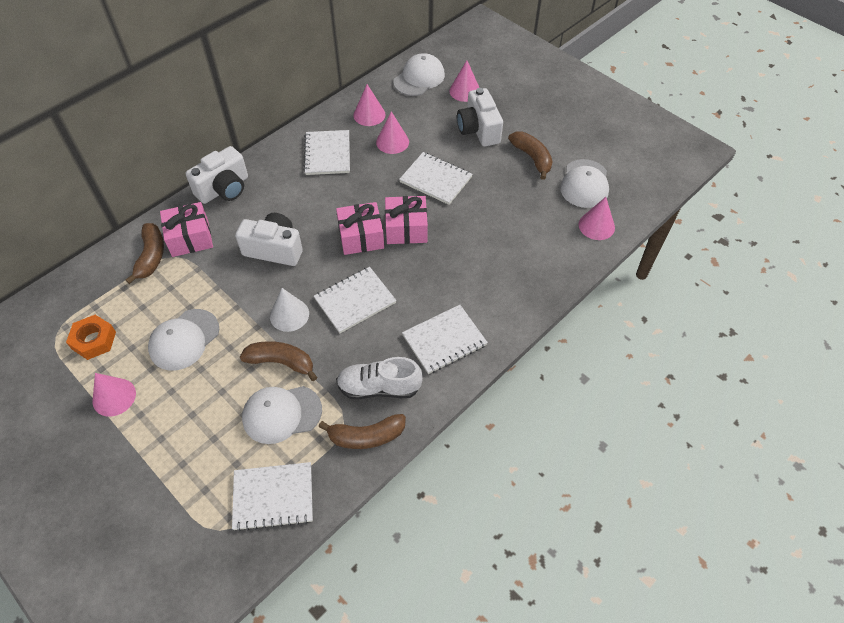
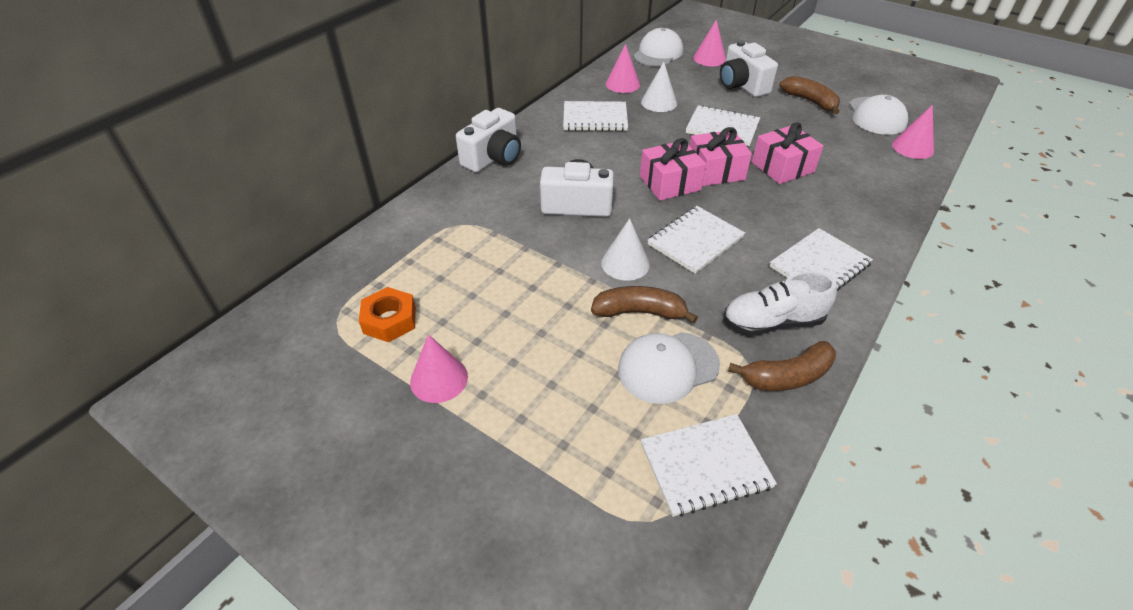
camera: 10 degrees left, 10 degrees down
brown banana [125,223,164,284] -> none
white cap [148,309,219,371] -> none
pink gift [160,202,213,257] -> pink gift moved to [752,122,823,184]
white notebook [304,130,350,175] -> white notebook turned 75 degrees counterclockwise [563,101,628,131]
pink cone [376,111,409,154] -> white cone [641,62,677,112]

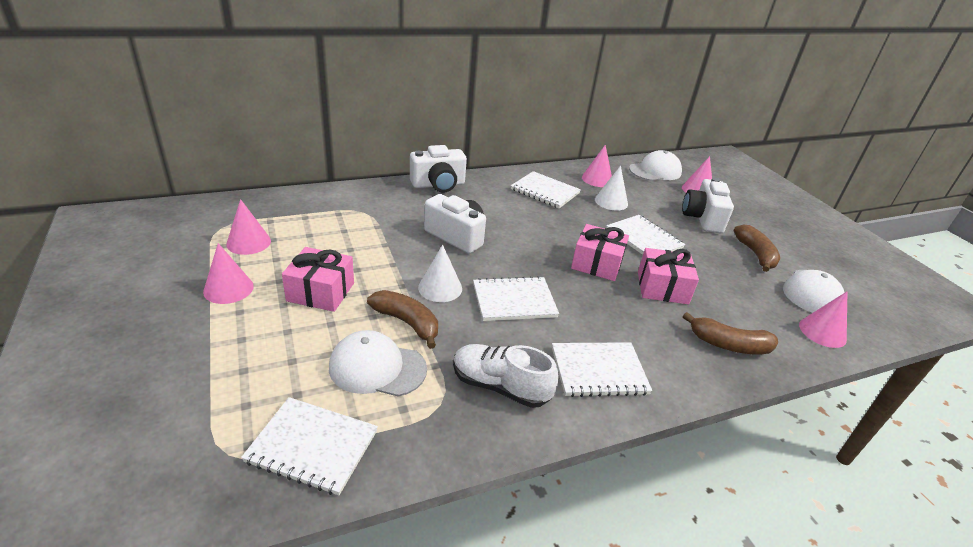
camera: 30 degrees right, 10 degrees down
orange nut [359,287,416,342] -> pink cone [226,199,271,255]
pink gift [640,138,706,201] -> pink gift moved to [282,247,354,312]
brown banana [728,341,836,391] -> brown banana moved to [683,312,778,354]

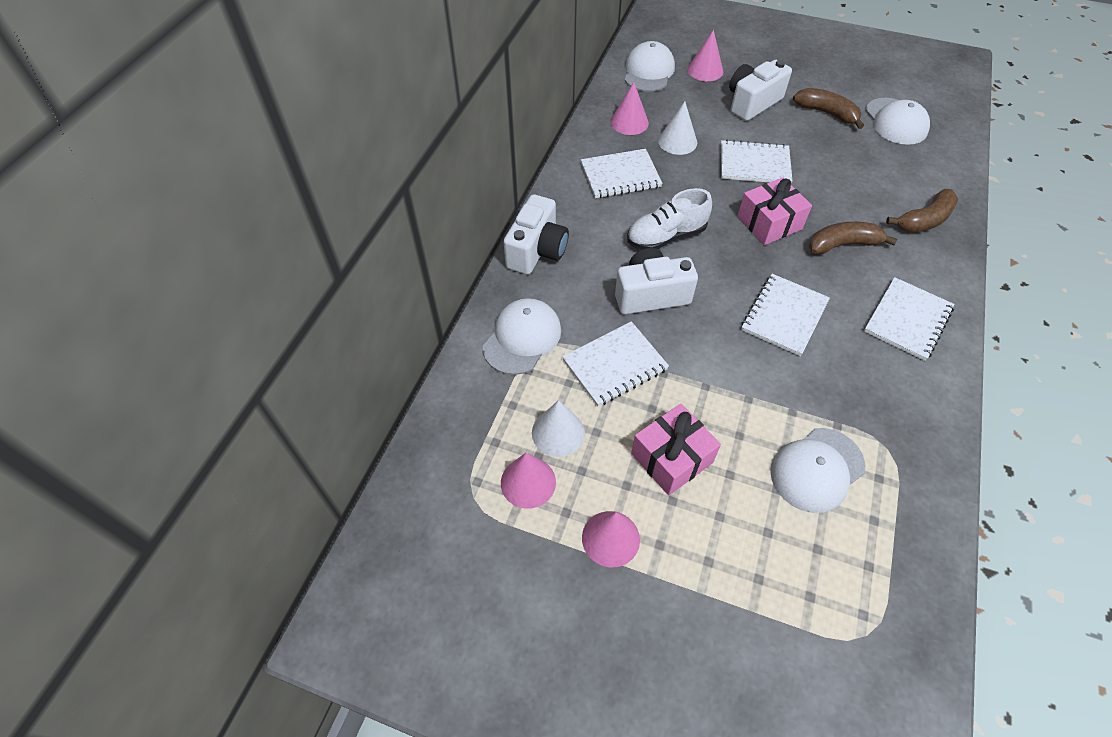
camera: 45 degrees left, 20 degrees up
white notebook [241,397,378,496] -> white notebook moved to [562,321,669,406]
brown banana [367,290,438,349] -> brown banana moved to [809,222,897,255]
white cone [418,245,462,302] -> white cone moved to [532,400,585,457]
white shoe [453,344,558,408] -> white shoe moved to [627,188,712,250]
pink gift [638,248,699,304] -> none
white camera [682,178,734,233] -> white camera turned 90 degrees clockwise [729,60,792,121]
pink cone [799,292,847,348] -> none
none -> white cap [483,298,561,375]

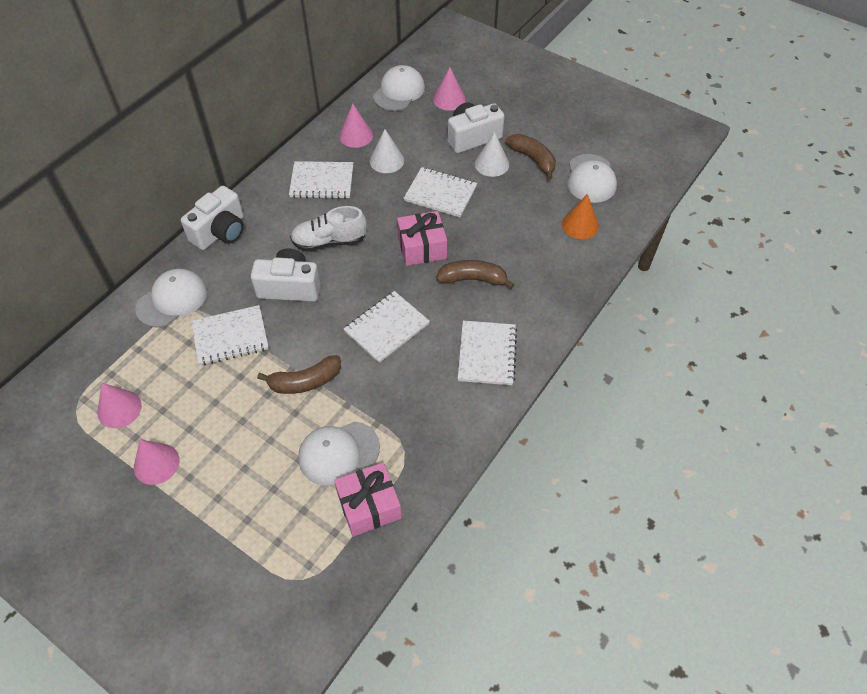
camera: 15 degrees right, 0 degrees up
white cone [532,400,585,457] -> white cone moved to [475,132,509,177]
pink gift [631,403,721,495] -> pink gift moved to [334,463,402,537]
white notebook [864,277,955,361] -> white notebook turned 45 degrees counterclockwise [458,321,517,385]
brown banana [886,189,958,233] -> brown banana moved to [257,355,341,394]
none -> orange cone [562,194,599,239]

